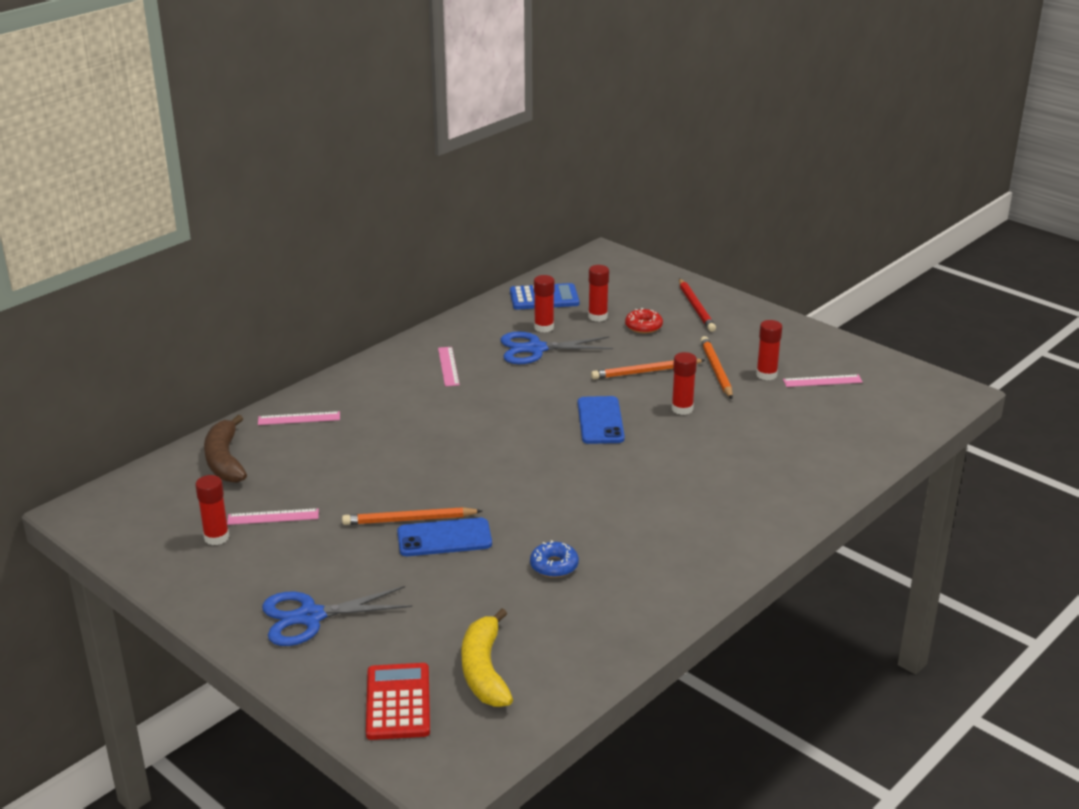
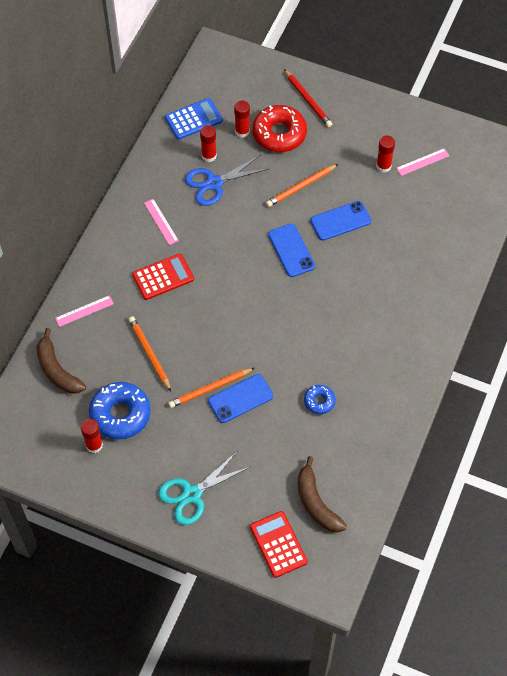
camera: 20 degrees left, 30 degrees up
pink ruler [227,508,319,525] -> blue donut [89,382,151,440]
blue scissors [262,586,412,646] -> turquoise scissors [158,452,250,525]
yellow banana [461,608,513,707] -> brown banana [298,456,347,532]
red donut [625,308,663,333] -> red donut [252,105,307,152], size x1.92
red glue stick [672,352,697,415] -> blue phone [310,201,371,241]
orange pencil [700,336,733,399] -> orange pencil moved to [128,317,171,391]
none -> red calculator [132,253,194,300]

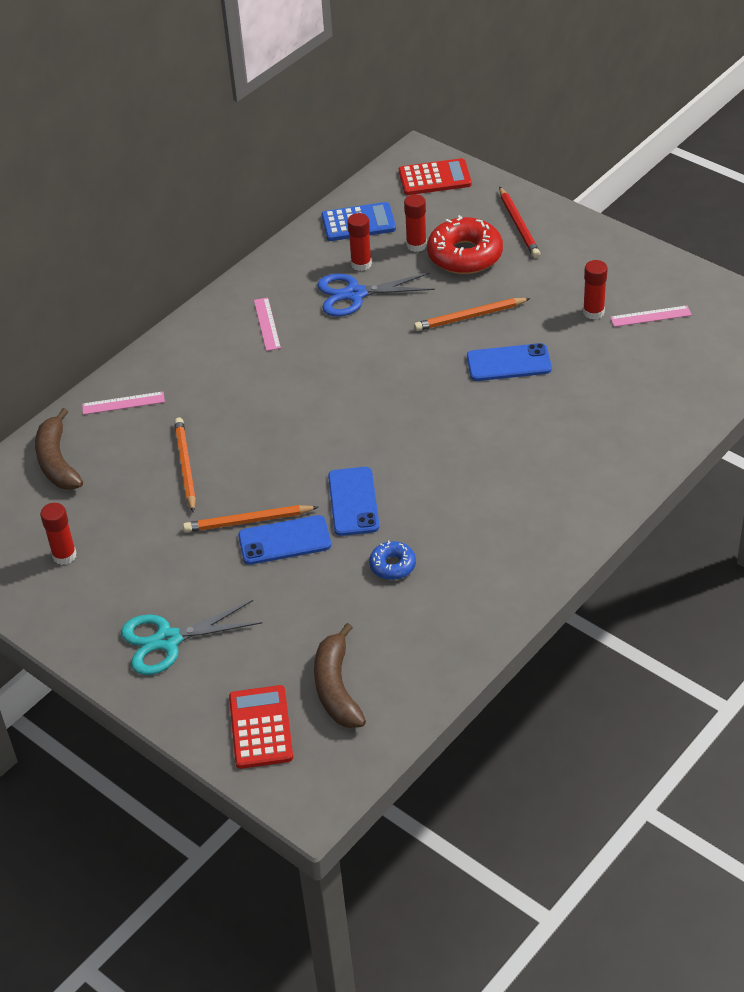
camera: 20 degrees right, 15 degrees down
blue donut [89,382,151,440] -> none
red calculator [132,253,194,300] -> red calculator moved to [399,158,472,195]
blue phone [268,224,315,277] -> blue phone moved to [328,467,379,536]

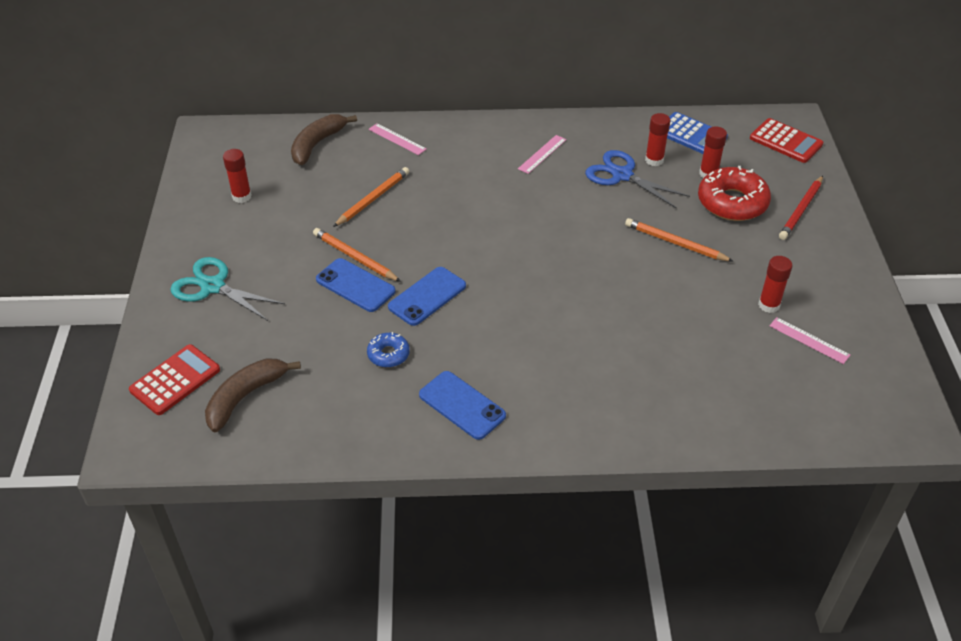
camera: 45 degrees right, 0 degrees up
blue phone [467,343,552,381] -> blue phone moved to [419,371,506,440]

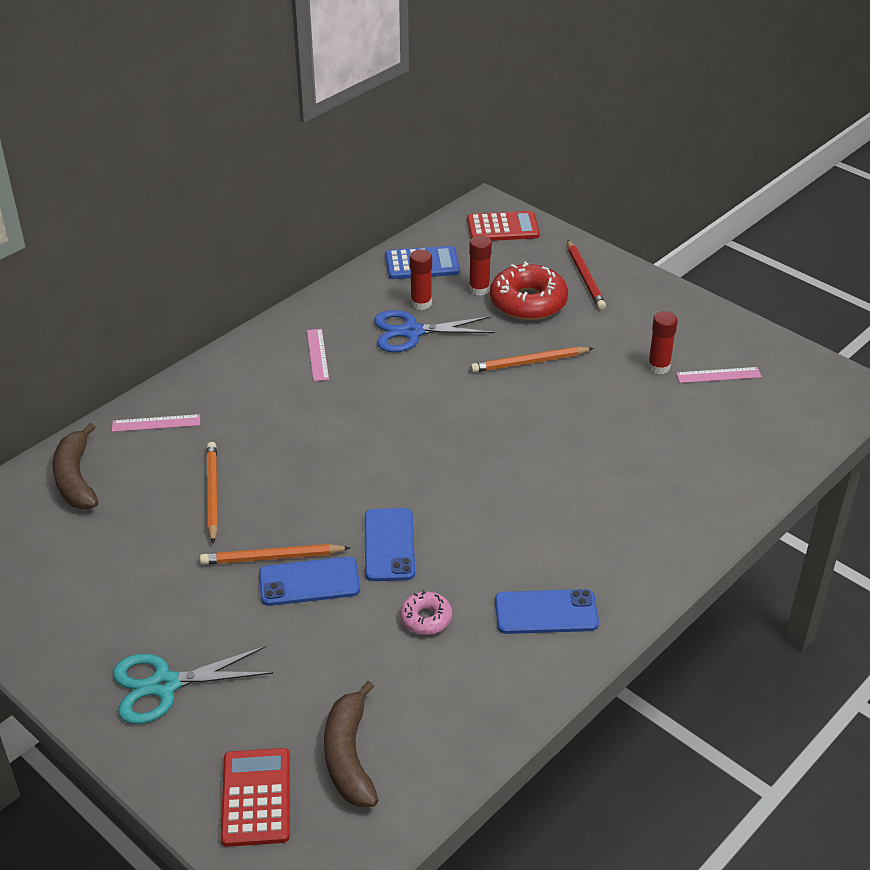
camera: 45 degrees left, 5 degrees down
red glue stick [223,149,252,203] -> none
blue donut [367,332,410,368] -> pink donut [400,590,452,635]

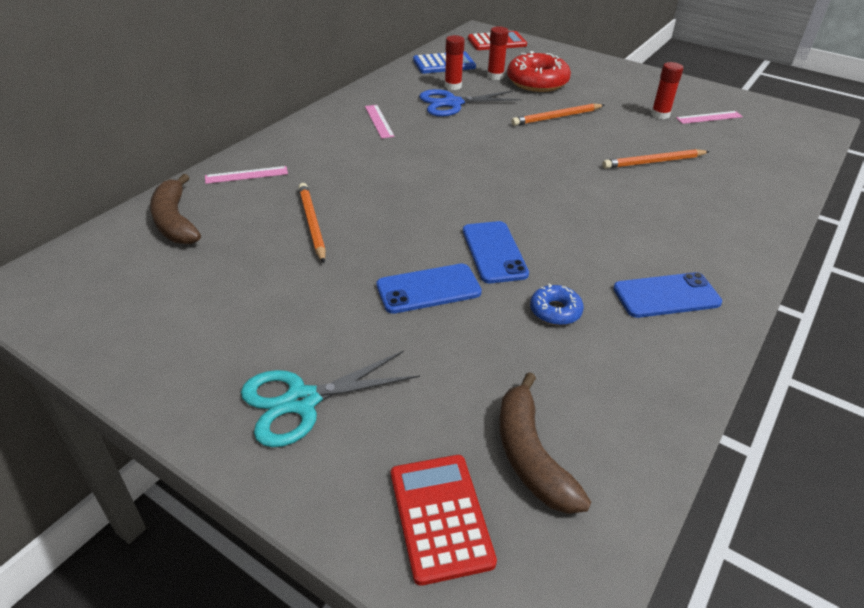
camera: 10 degrees left, 0 degrees up
orange pencil [200,544,350,565] -> orange pencil moved to [603,149,710,169]
pink donut [400,590,452,635] -> blue donut [530,284,584,325]
red pencil [567,240,606,310] -> none

